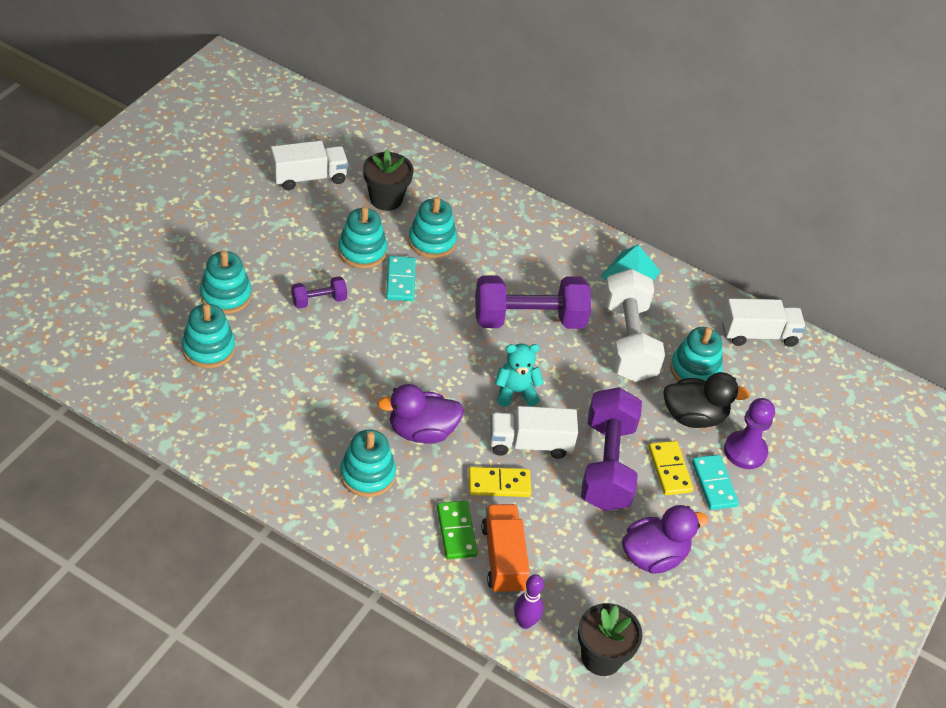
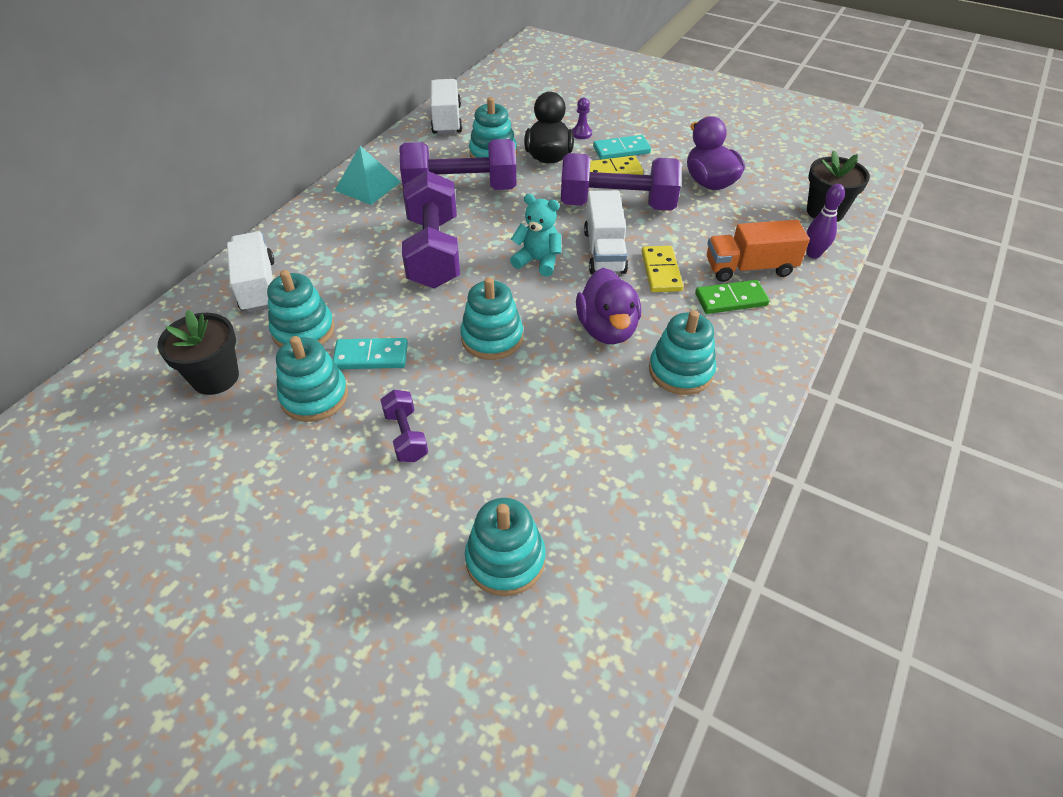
camera: 85 degrees left, 0 degrees up
turquoise stacking toy [200,251,252,314] -> turquoise stacking toy moved to [460,277,523,360]
white truck [271,141,348,190] -> white truck moved to [227,232,274,313]
turquoise teddy bear [495,344,544,407] -> turquoise teddy bear turned 120 degrees clockwise [510,194,561,277]
white dumbbell [603,269,665,382] -> purple dumbbell [399,139,516,190]
purple pawn [724,398,775,469] -> purple pawn [572,98,592,139], size x0.54

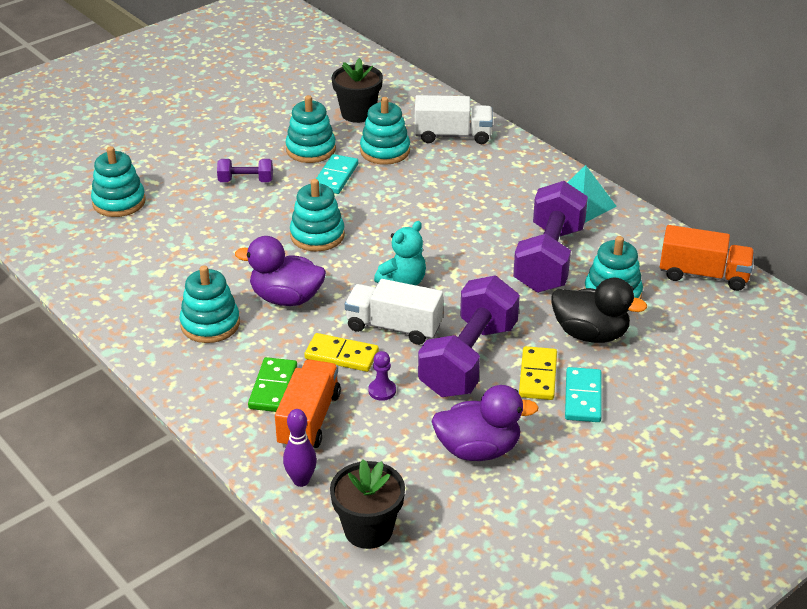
camera: 110 degrees right, 10 degrees down
purple dumbbell [402,171,460,289] -> none
white truck [431,79,462,135] -> orange truck [660,225,754,291]
purple pawn [572,98,592,139] -> purple pawn moved to [368,351,396,401]

